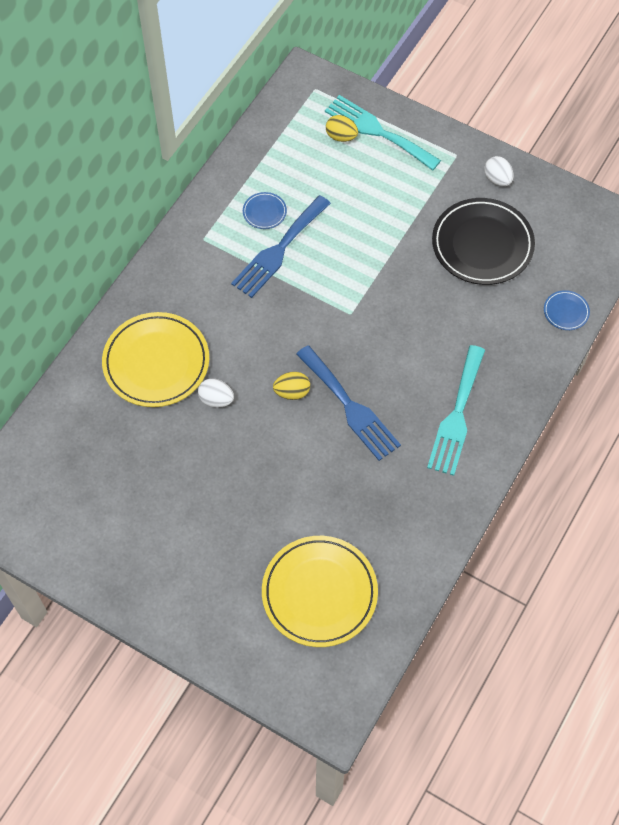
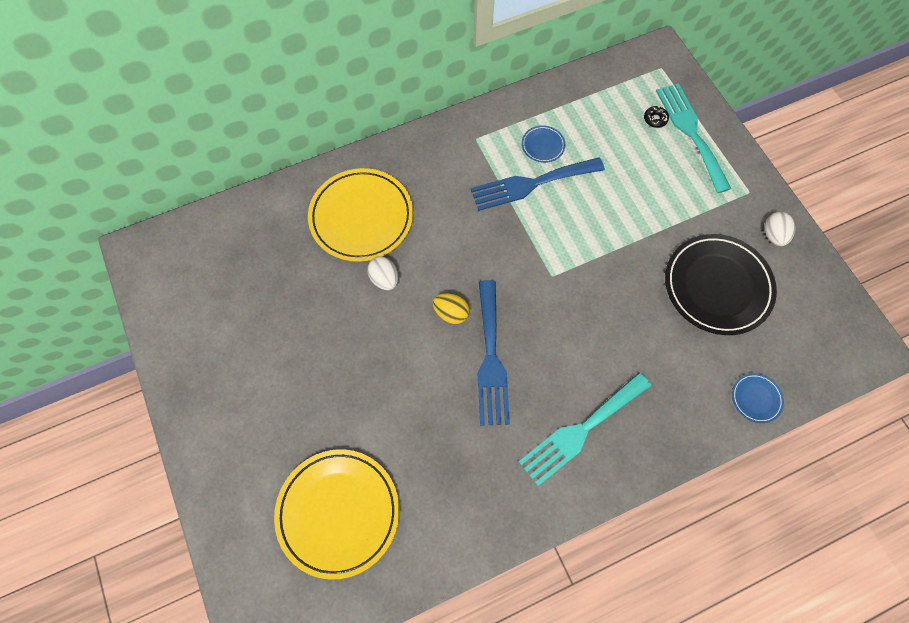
camera: 35 degrees right, 5 degrees up
yellow egg [326,115,358,142] -> black donut [644,106,669,128]

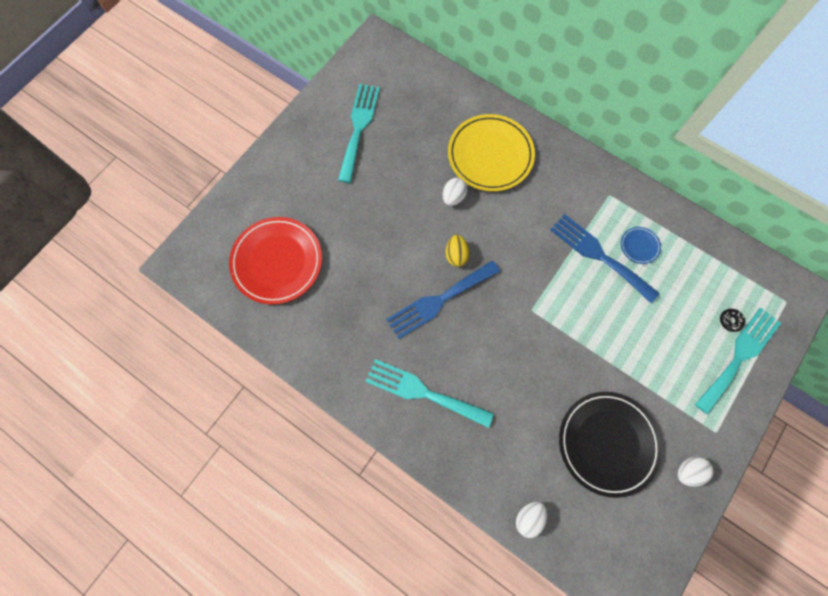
camera: 60 degrees right, 5 degrees up
yellow plate [274,449,399,580] -> red plate [229,217,322,304]
blue plate [732,373,784,423] -> white egg [516,502,547,538]
none -> turquoise fork [338,84,380,183]

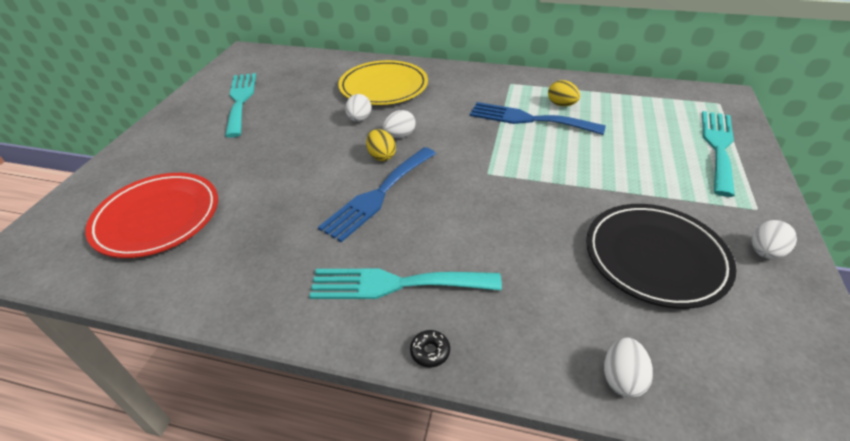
camera: 20 degrees left, 30 degrees down
blue plate [621,227,661,264] -> yellow egg [548,80,580,106]
black donut [720,309,745,332] -> black donut moved to [410,330,450,368]
none -> white egg [383,110,416,138]

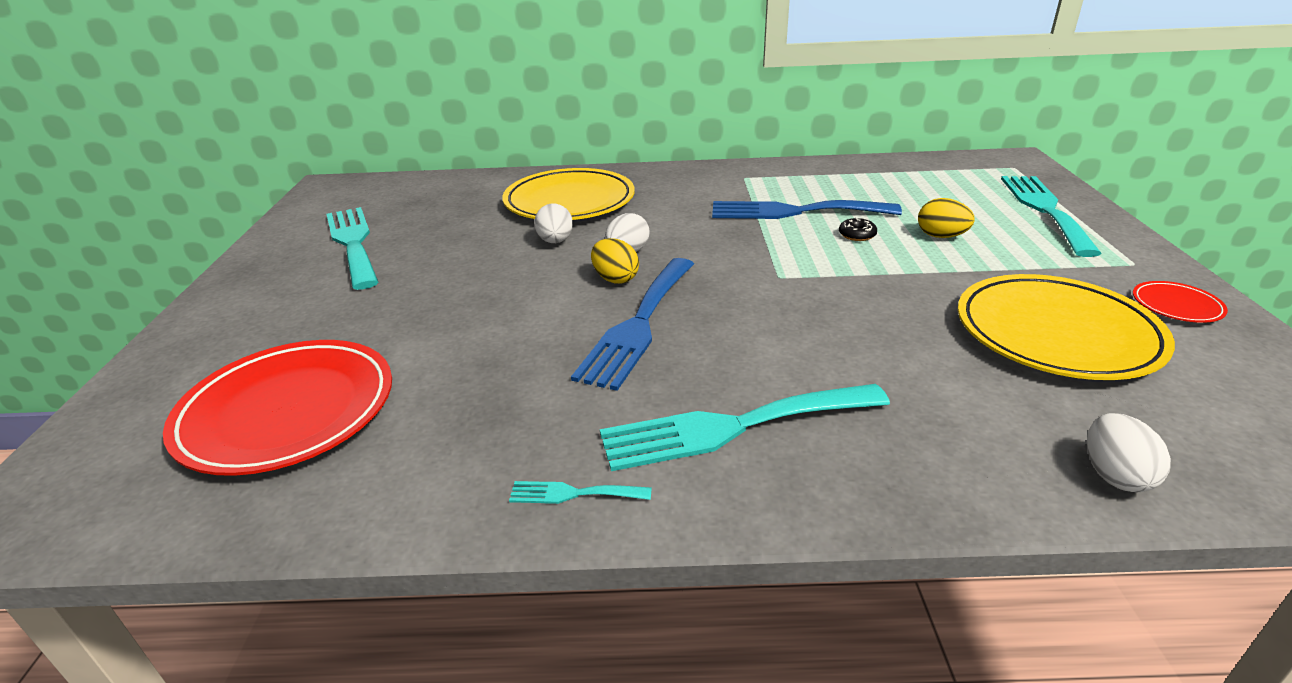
camera: 15 degrees left, 10 degrees down
black donut [410,330,450,368] -> black donut moved to [839,218,877,241]
yellow egg [548,80,580,106] -> yellow egg moved to [918,198,975,238]
black plate [586,204,736,309] -> yellow plate [958,274,1175,380]
white egg [751,220,797,259] -> red plate [1133,281,1228,323]
none -> turquoise fork [509,481,652,504]

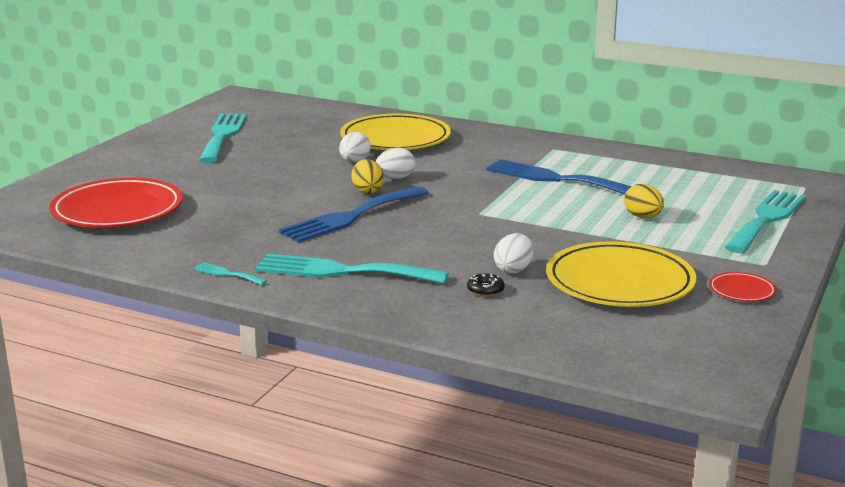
camera: 25 degrees right, 10 degrees down
black donut [839,218,877,241] -> black donut moved to [467,274,504,297]
white egg [1087,413,1171,492] -> white egg moved to [494,233,533,274]

